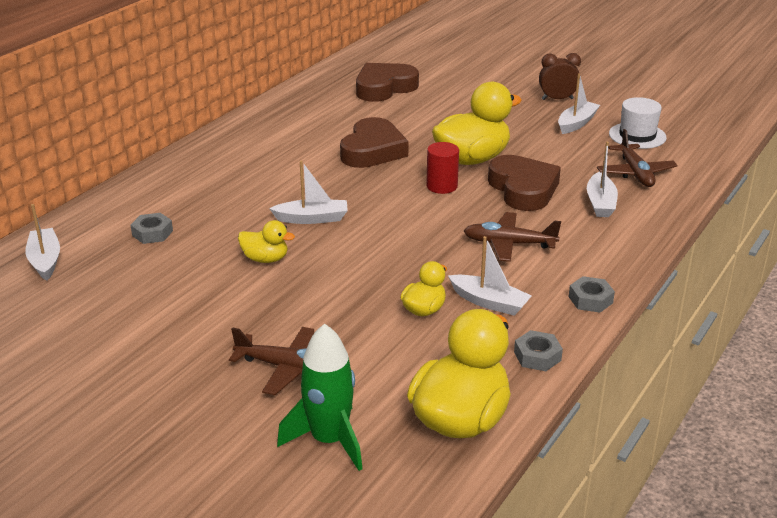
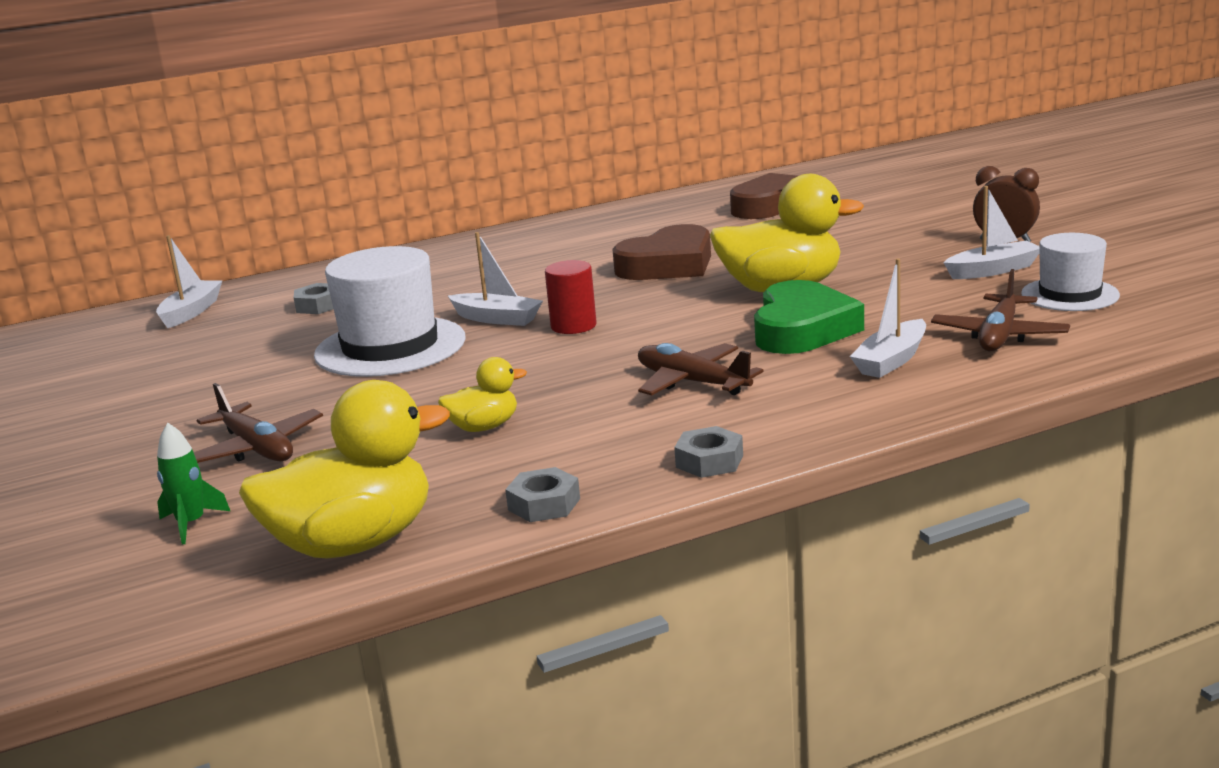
camera: 35 degrees right, 10 degrees down
yellow duck [238,220,295,263] -> white hat [314,246,466,377]
green rocket [277,323,363,471] -> green rocket [157,423,230,544], size x0.57
red cylinder [426,142,459,194] -> red cylinder moved to [545,260,597,334]
white boat [448,236,532,316] -> none
brown heart [488,155,561,211] -> green heart [754,280,864,354]

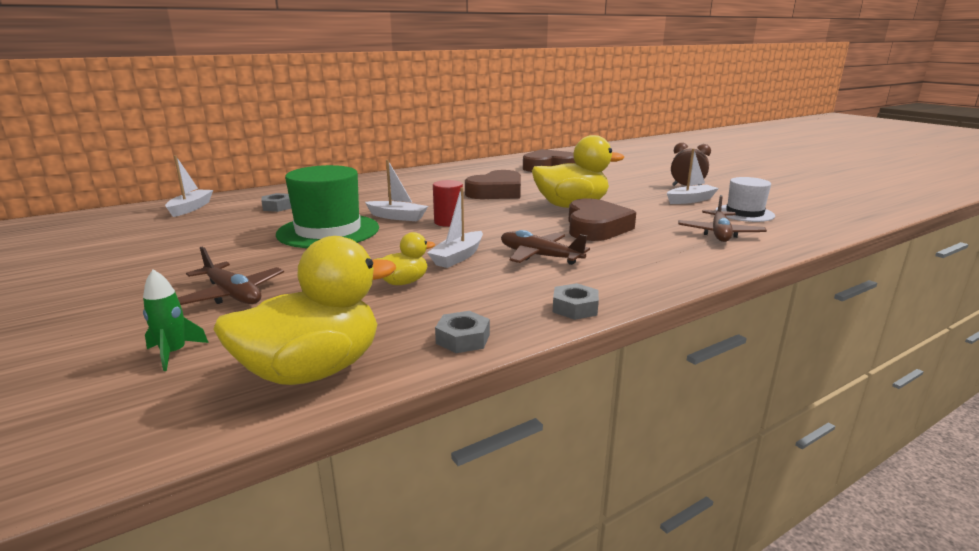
camera: 10 degrees left, 0 degrees up
white hat [314,246,466,377] -> green hat [276,165,379,248]
green heart [754,280,864,354] -> brown heart [568,198,636,241]
white boat [850,258,926,378] -> white boat moved to [427,188,483,268]

